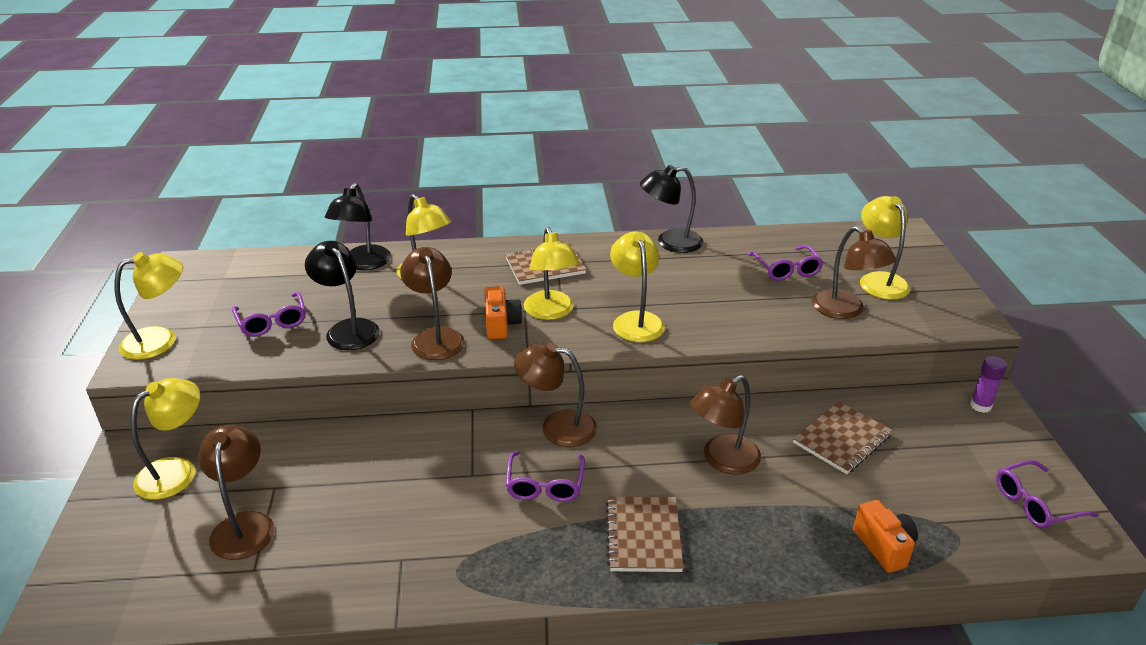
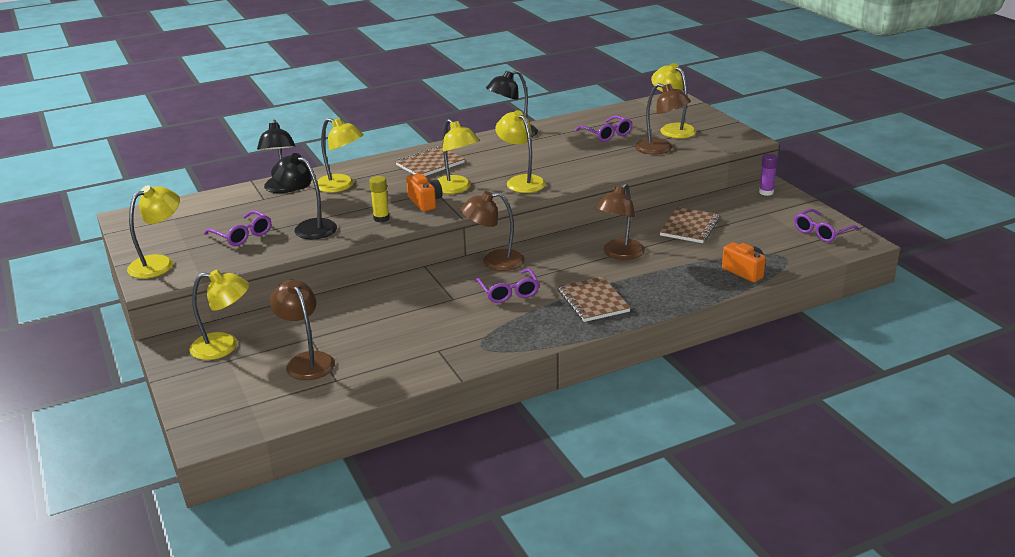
camera: 20 degrees left, 5 degrees down
yellow lamp [130,378,200,500] -> yellow lamp turned 75 degrees clockwise [189,270,249,360]
brown lamp [400,247,465,360] -> yellow glue stick [369,176,390,222]

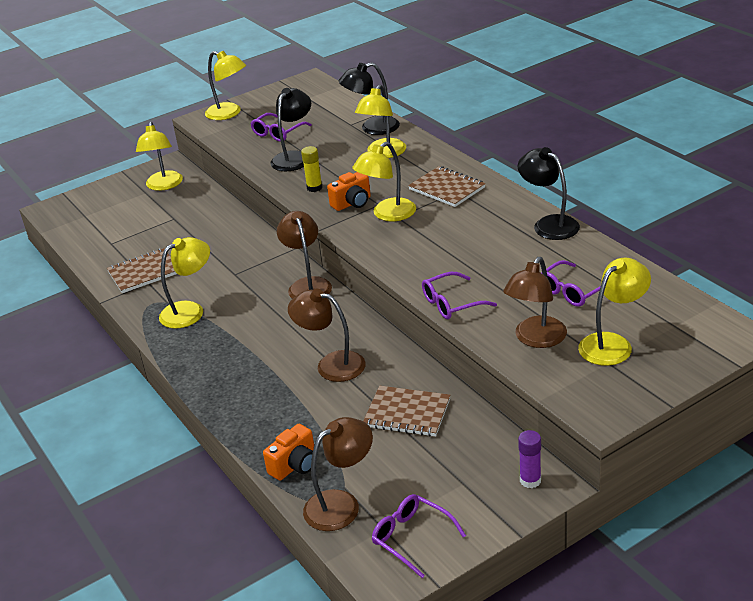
camera: 85 degrees right, 5 degrees up
brown lamp [270,279,335,380] -> brown lamp moved to [303,417,373,531]
purple glasses [476,268,539,303] -> purple glasses moved to [422,272,497,319]
yellow lamp [495,110,546,193] -> yellow lamp moved to [159,237,210,328]
brown notebook [558,276,631,322] -> brown notebook moved to [107,248,177,293]

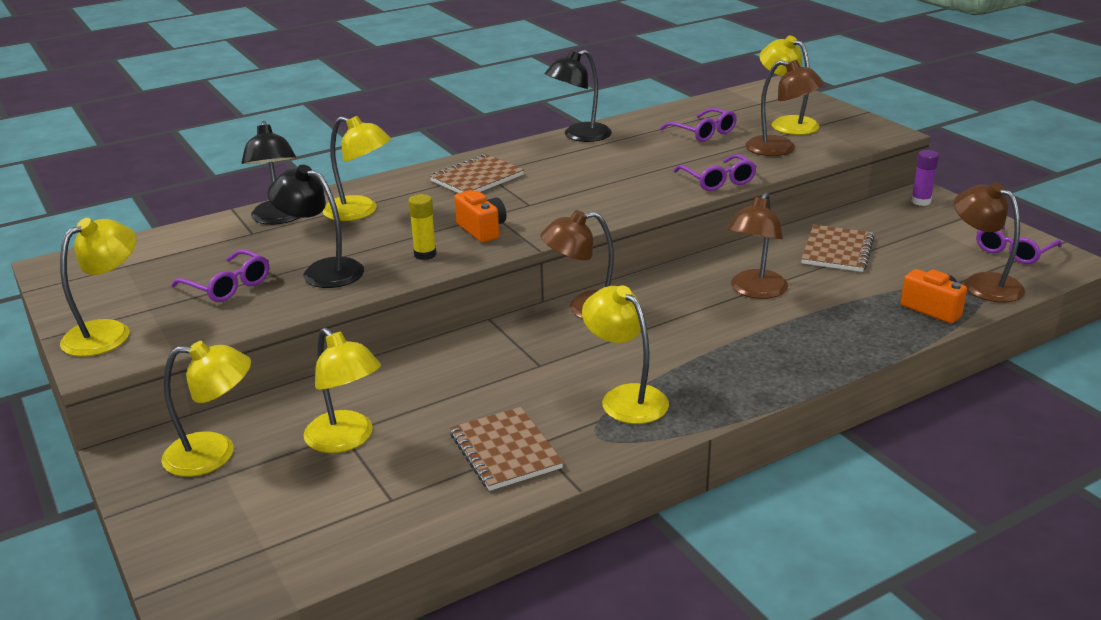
camera: 90 degrees left, 5 degrees down
yellow lamp [352,142,416,221] -> yellow lamp moved to [303,328,381,453]

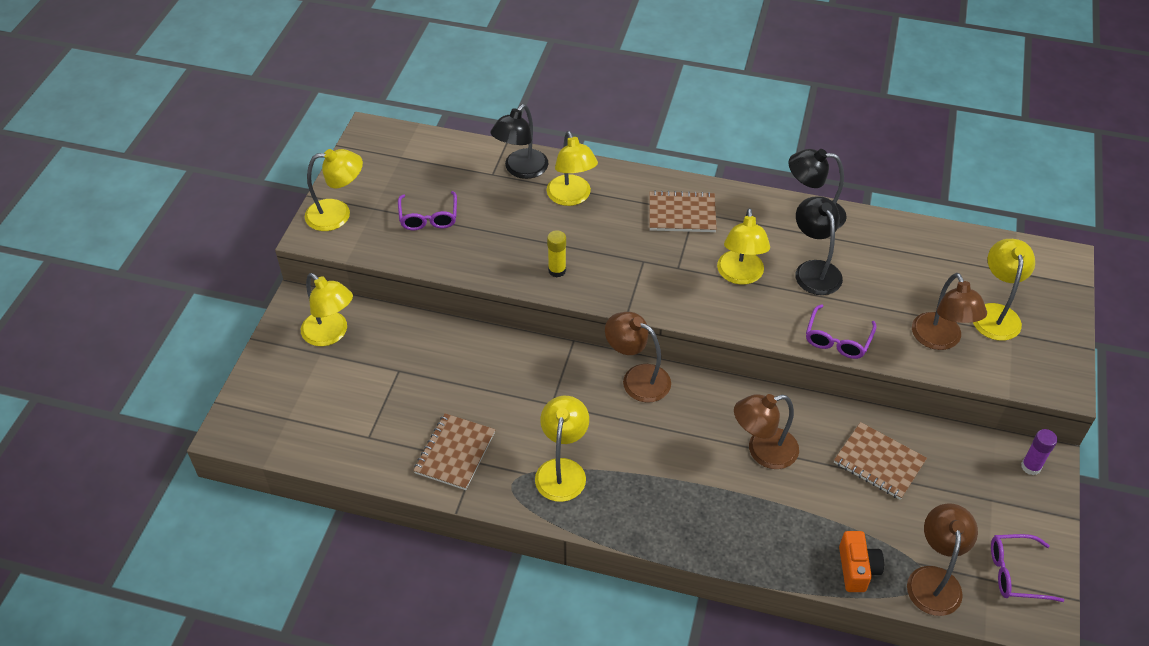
camera: 45 degrees right, 20 degrees up
black lamp [268,165,364,288] -> black lamp moved to [795,196,843,295]
yellow lamp [303,328,381,453] -> yellow lamp moved to [717,208,770,285]
orange camera [454,190,506,243] -> none
purple glasses [660,108,737,142] -> none
brown notebook [801,225,874,272] -> brown notebook turned 60 degrees clockwise [834,422,927,500]

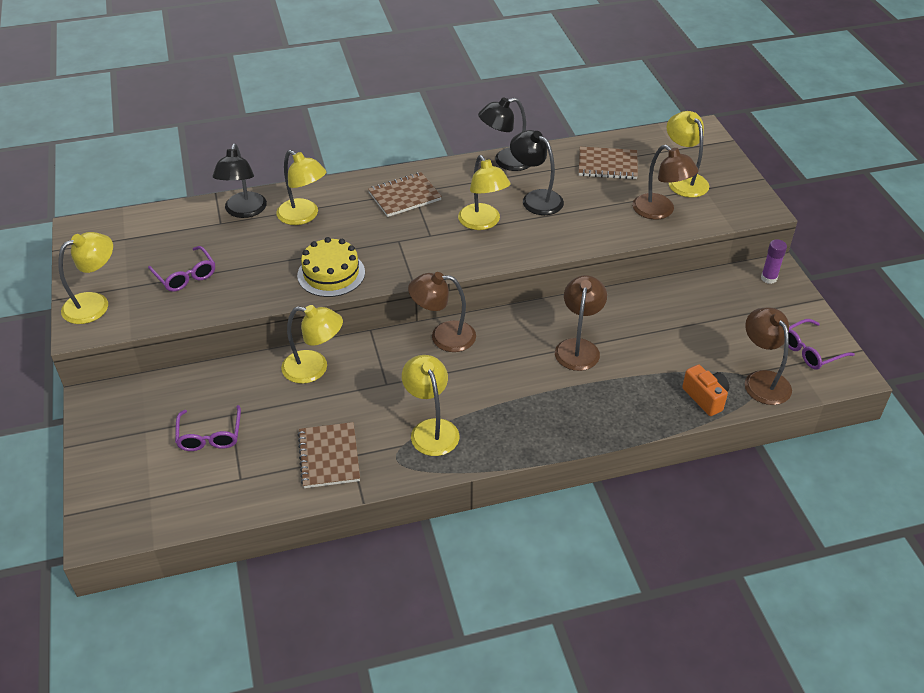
camera: 30 degrees left, 5 degrees down
yellow lamp [301,273,353,346] -> yellow lamp moved to [281,305,343,384]
yellow glue stick [547,230,566,277] -> yellow cake [297,237,365,297]
brown lamp [734,394,799,469] -> brown lamp turned 150 degrees clockwise [555,275,607,371]
purple glasses [806,304,877,359] -> purple glasses moved to [175,405,241,451]
brown notebook [834,422,927,500] -> brown notebook moved to [579,147,638,179]

